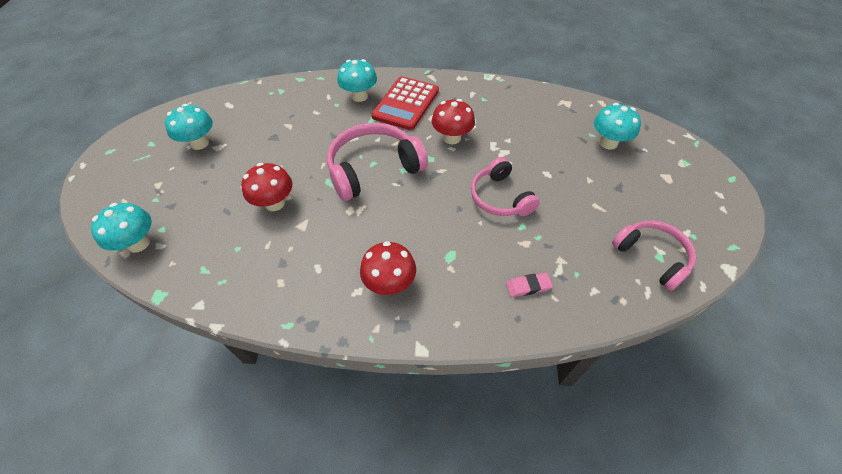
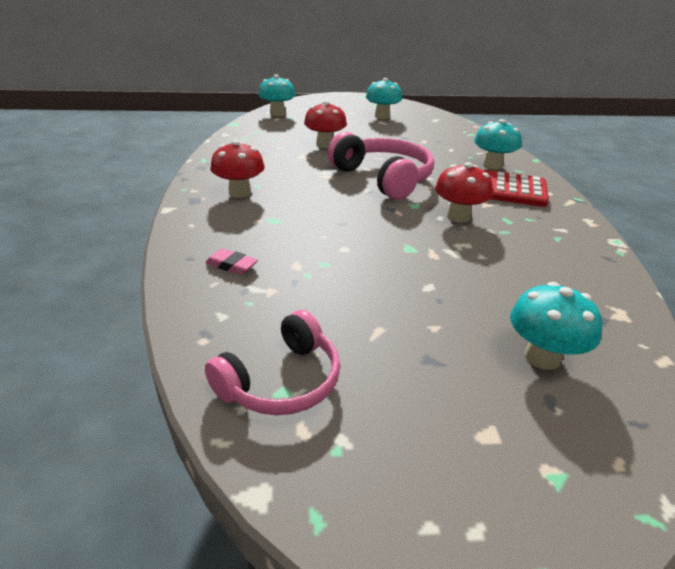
camera: 80 degrees right, 20 degrees down
pink headphones [471,157,540,216] -> none
pink eraser [506,273,553,297] -> pink eraser turned 45 degrees counterclockwise [205,249,258,275]

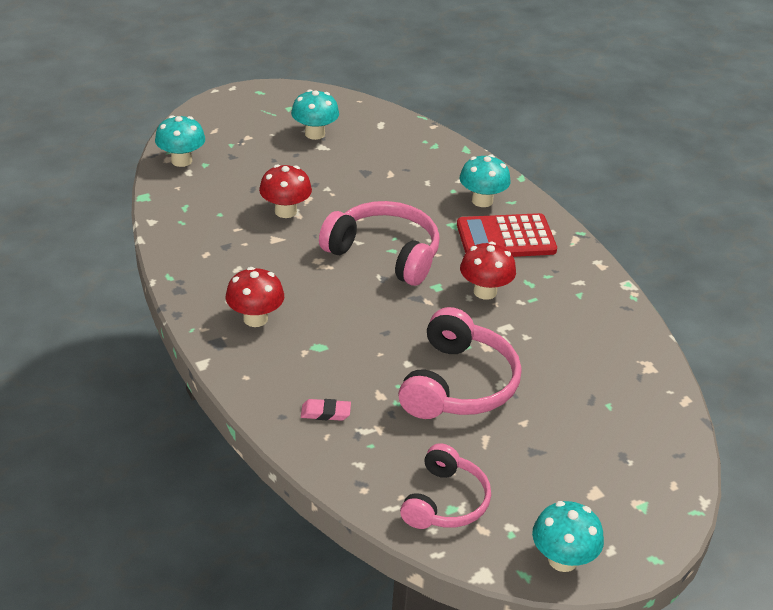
camera: 25 degrees left, 5 degrees up
turquoise mushroom [510,282,602,370] -> turquoise mushroom moved to [532,501,604,572]
none -> pink headphones [398,307,521,419]

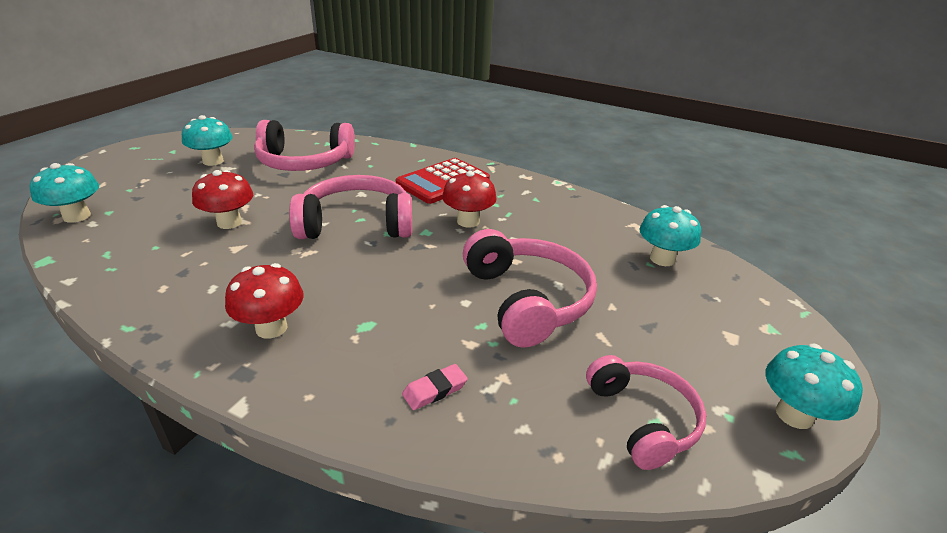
camera: 35 degrees left, 5 degrees down
turquoise mushroom [460,154,511,207] -> turquoise mushroom moved to [639,205,701,266]
none -> pink headphones [254,120,355,171]

